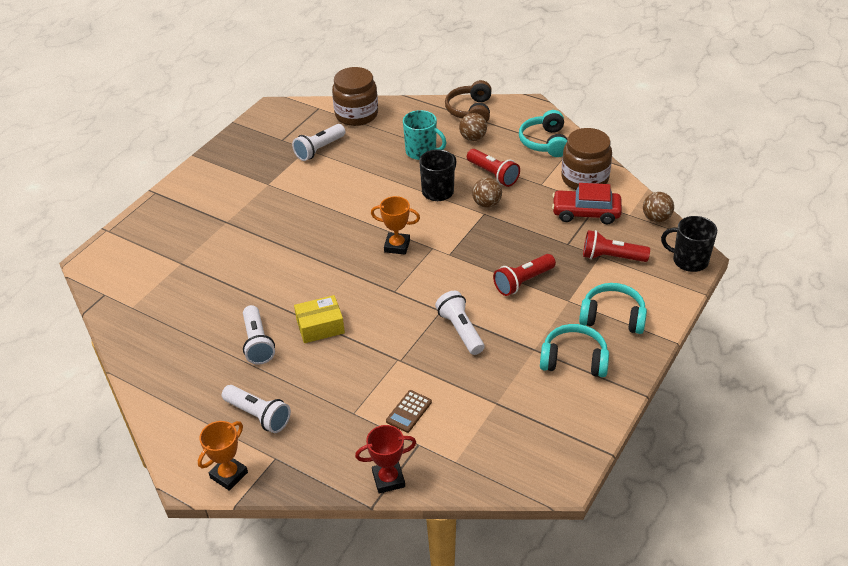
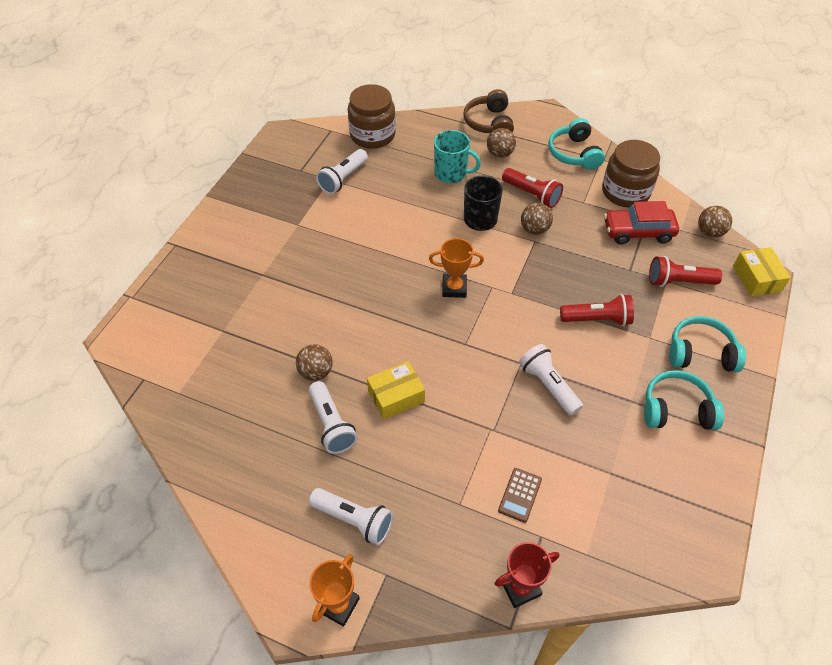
camera: 10 degrees left, 10 degrees up
red flashlight [493,254,556,296] -> red flashlight turned 135 degrees counterclockwise [560,294,634,326]
black mug [661,216,717,272] -> yellow box [733,247,791,297]
none -> brown ball [296,344,333,381]

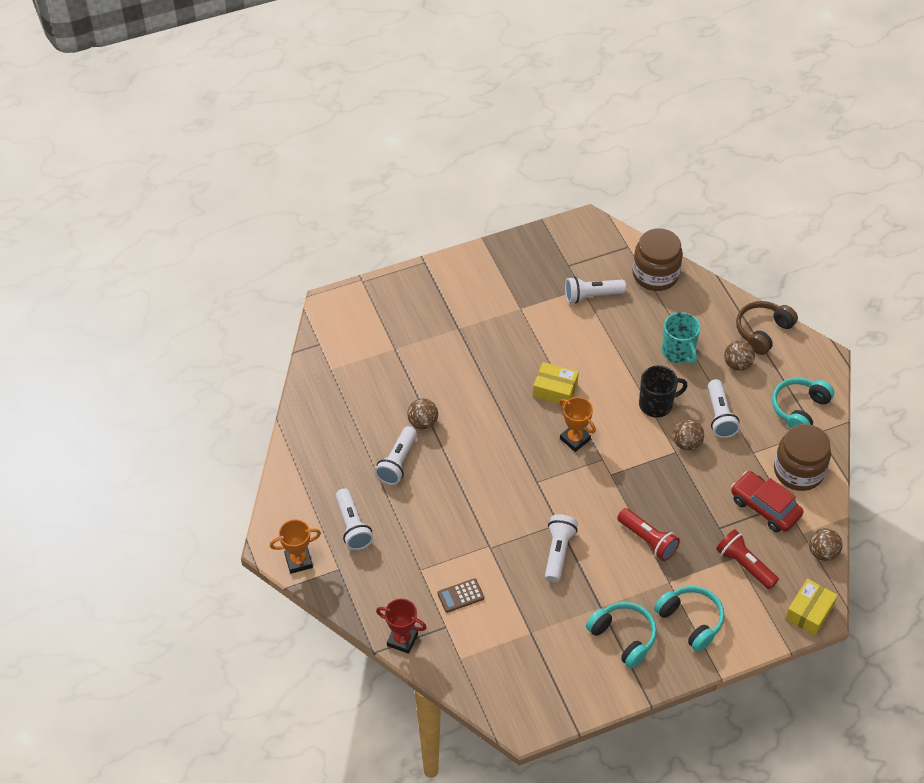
camera: 45 degrees right, 0 degrees up
yellow box [367,361,425,420] -> yellow box moved to [533,362,579,405]
red flashlight [502,168,563,208] -> white flashlight [708,379,740,438]

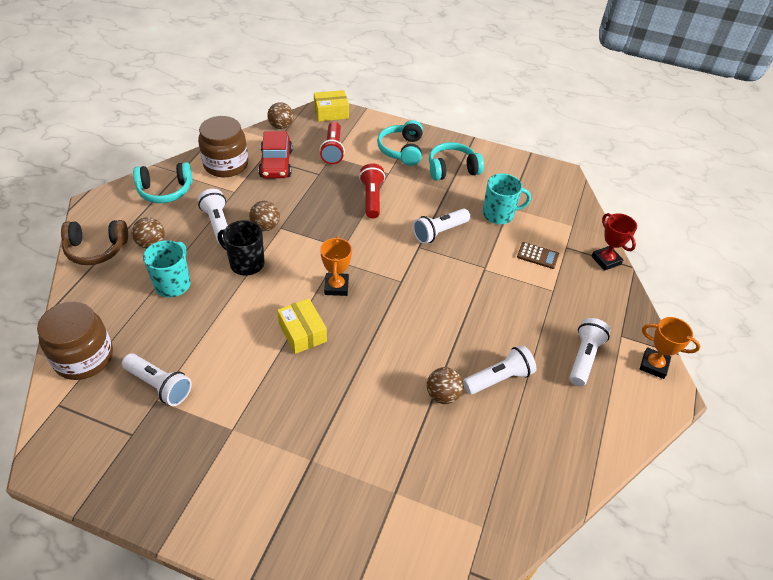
camera: 140 degrees left, 5 degrees down
turquoise headphones [586,602,657,668] -> turquoise headphones turned 75 degrees clockwise [429,142,484,181]
white flashlight [708,379,740,438] -> white flashlight turned 60 degrees counterclockwise [198,189,228,245]
none -> turquoise mug [483,173,531,224]

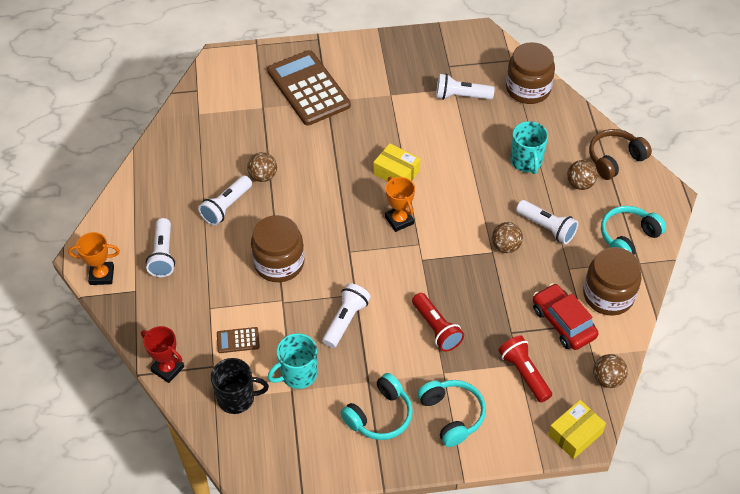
camera: 155 degrees right, 5 degrees up
black mug [218,220,265,276] -> black mug moved to [211,358,269,414]
none -> brown jar [251,215,304,282]
none -> brown calculator [267,50,351,126]

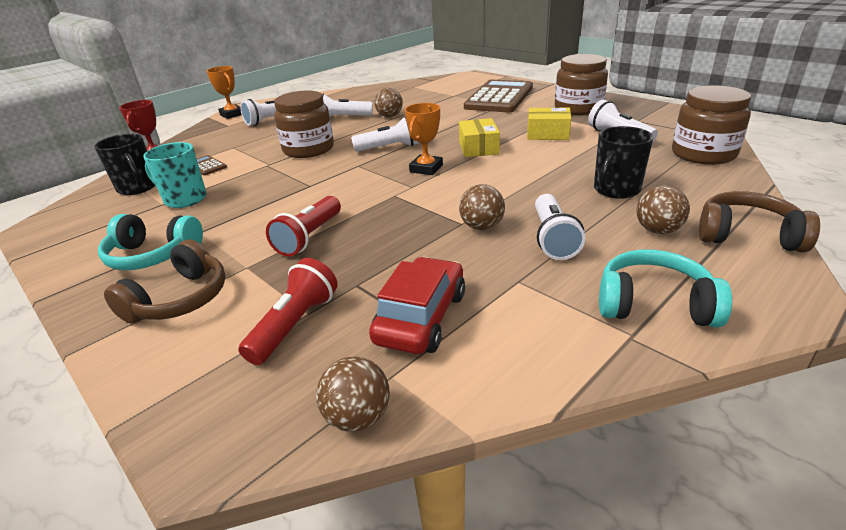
camera: 55 degrees right, 20 degrees down
white flashlight [322,283,371,348] -> white flashlight moved to [351,116,419,152]
turquoise headphones [417,380,486,447] -> brown headphones [104,239,226,323]
turquoise mug [510,121,548,174] -> black mug [594,126,653,199]
yellow box [548,400,606,459] -> yellow box moved to [527,108,571,140]
brown jar [583,247,642,316] -> brown jar moved to [555,54,608,115]

